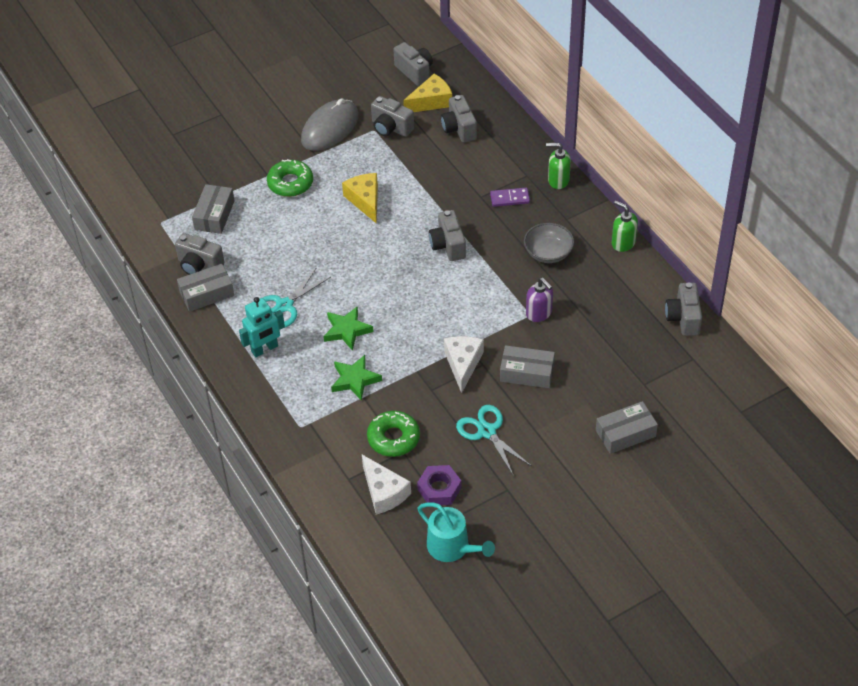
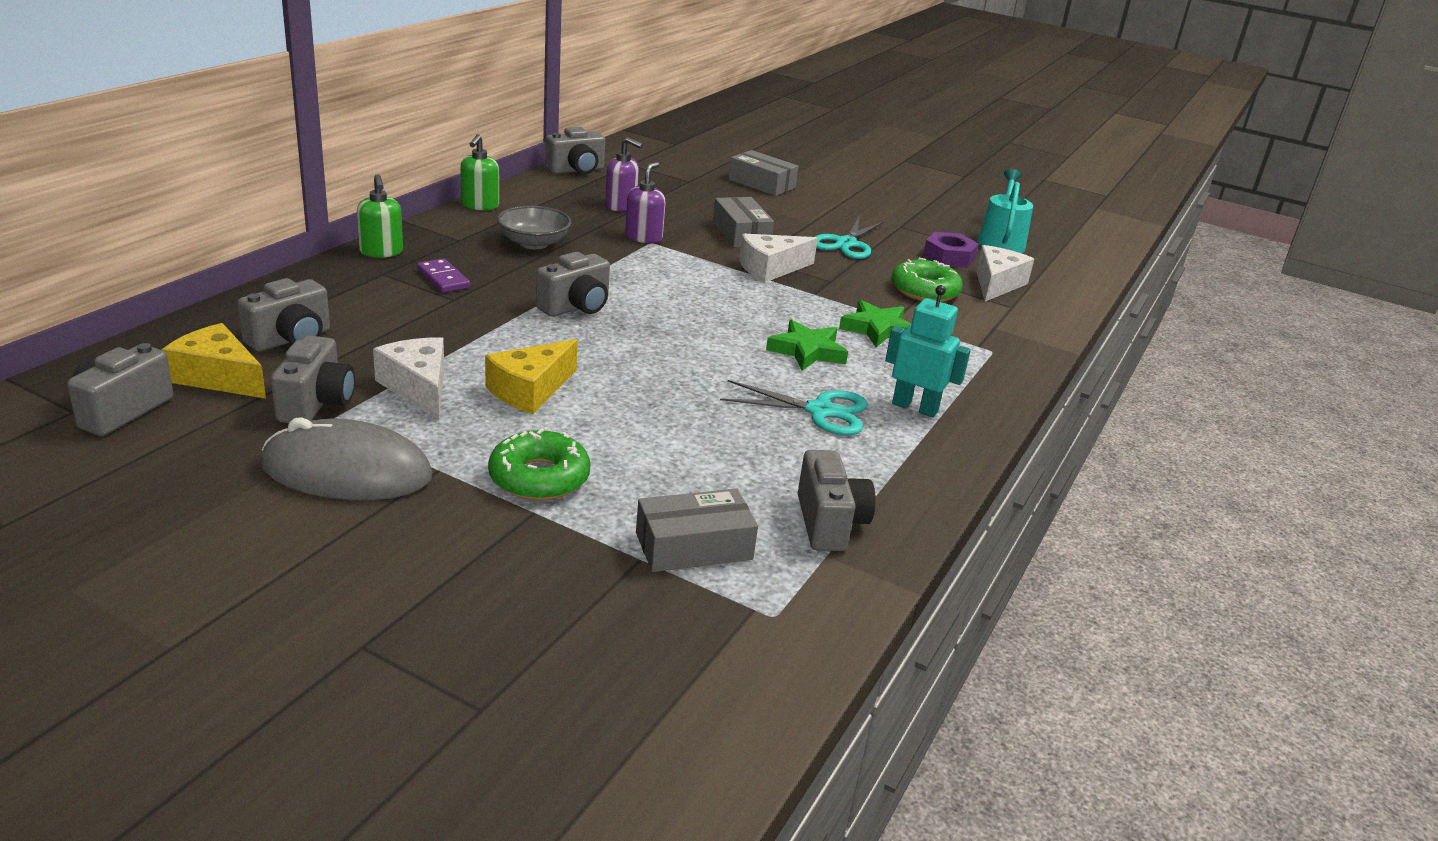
camera: 125 degrees left, 20 degrees down
grey box [177,264,234,312] -> none
none -> white cheese [373,337,444,420]
none -> purple soap dispenser [605,137,643,211]

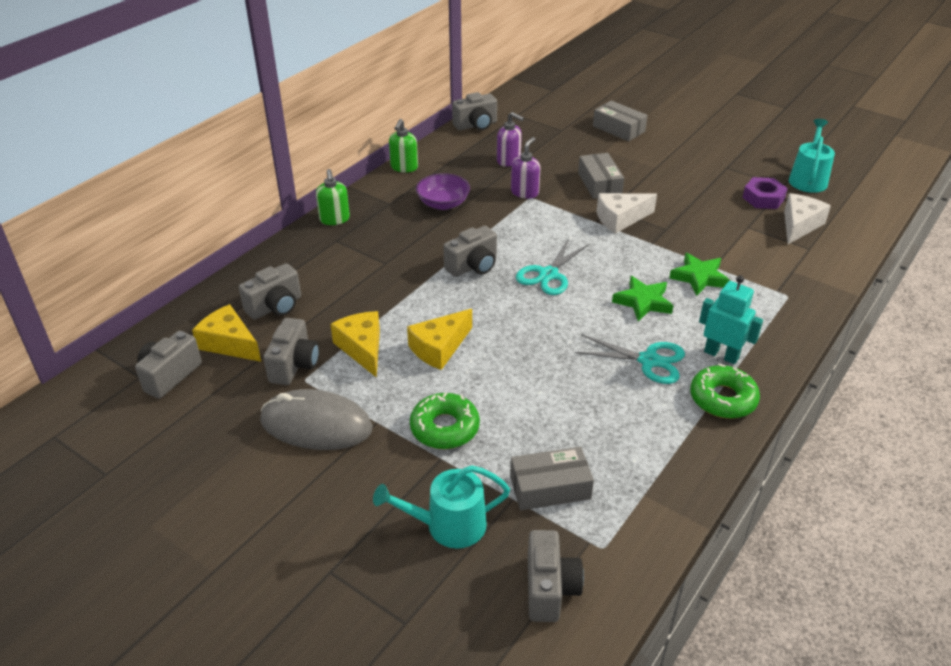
camera: 10 degrees right, 10 degrees up
white cheese [373,337,444,420] -> yellow cheese [330,311,380,378]
purple domino [417,258,470,293] -> none
grey bowl [497,205,571,249] -> purple bowl [416,173,470,210]
grey camera [798,450,876,551] -> grey camera moved to [528,530,584,622]
turquoise scissors [815,218,884,259] -> turquoise scissors moved to [516,238,589,295]
green donut [891,258,963,302] -> green donut moved to [690,363,760,419]
none -> turquoise watering can [373,465,510,549]

